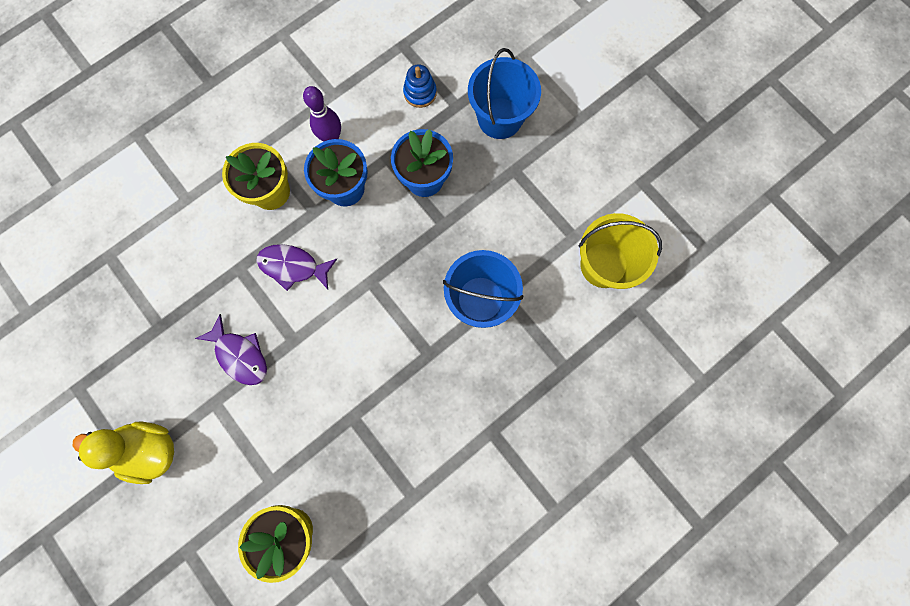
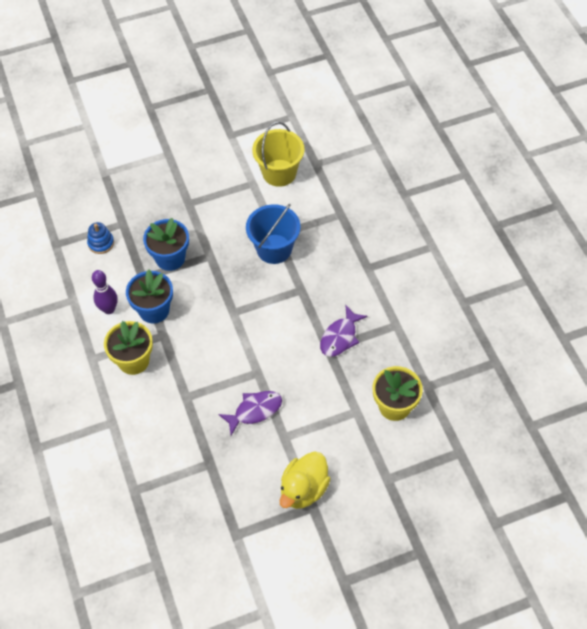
camera: 70 degrees left, 20 degrees down
purple fish [257,244,337,291] -> purple fish moved to [320,306,368,357]
blue bucket [468,48,541,139] -> none

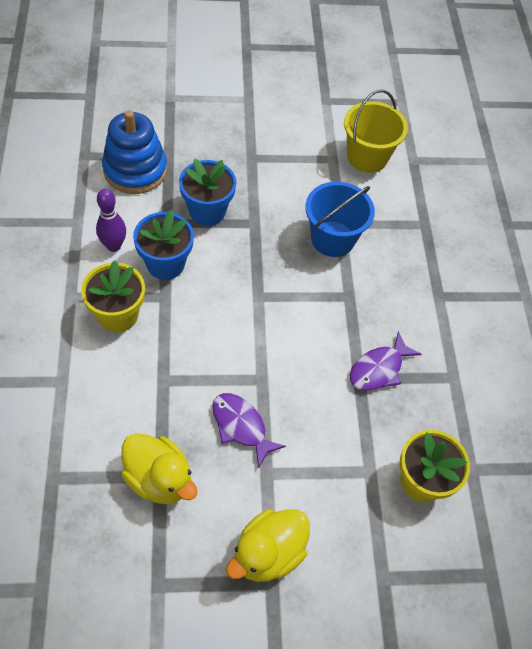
camera: 10 degrees right, 0 degrees up
blue stacking toy [87,222,114,254] -> blue stacking toy [102,110,167,194], size x2.00
purple fish [218,391,282,435] -> purple fish turned 120 degrees counterclockwise [212,393,286,469]
none -> yellow duck [121,433,197,504]

